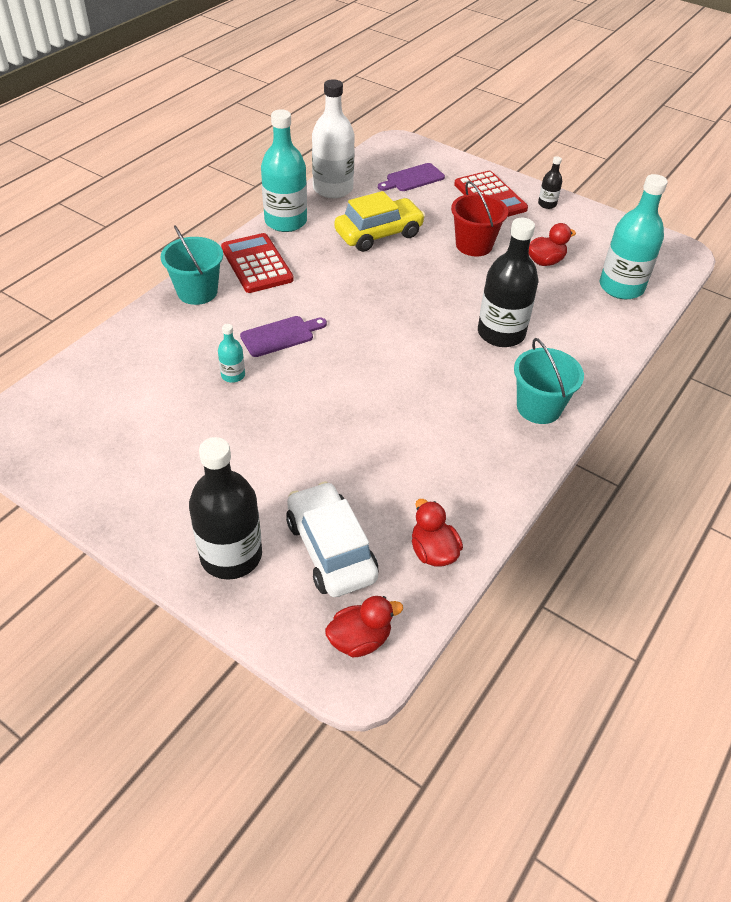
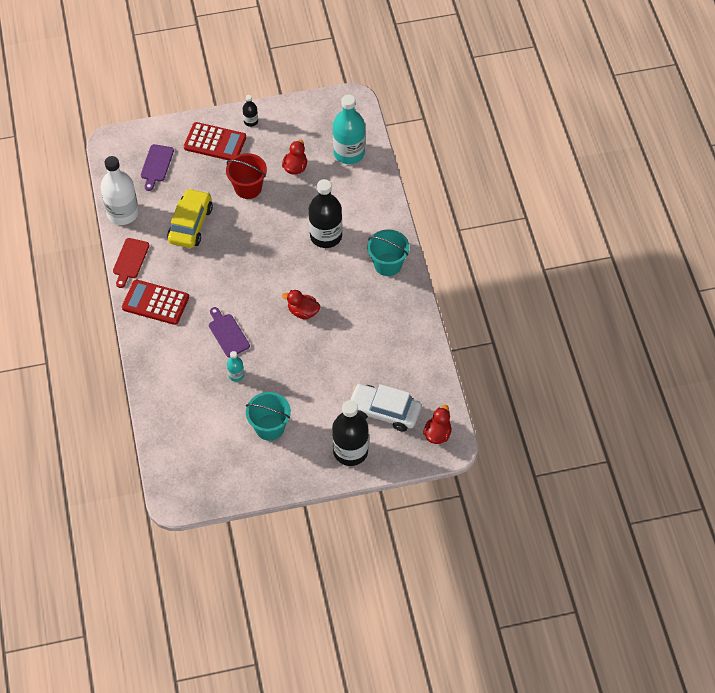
camera: 45 degrees left, 10 degrees up
turquoise bucket [161,226,223,305] -> turquoise bucket moved to [246,392,291,441]
purple cutting board [240,316,327,357] -> purple cutting board turned 45 degrees counterclockwise [209,307,250,357]
turquoise bottle [261,109,307,232] -> red cutting board [113,238,149,288]
red duck [412,499,463,567] -> red duck moved to [282,290,320,319]

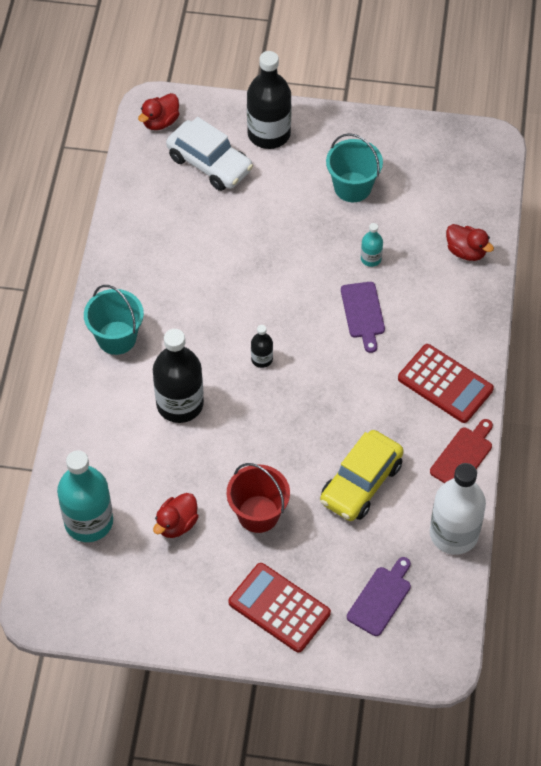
camera: 160 degrees left, 0 degrees up
black bottle [243,95,258,127] -> black bottle moved to [251,325,273,368]
red duck [282,290,320,319] -> red duck moved to [446,224,494,261]

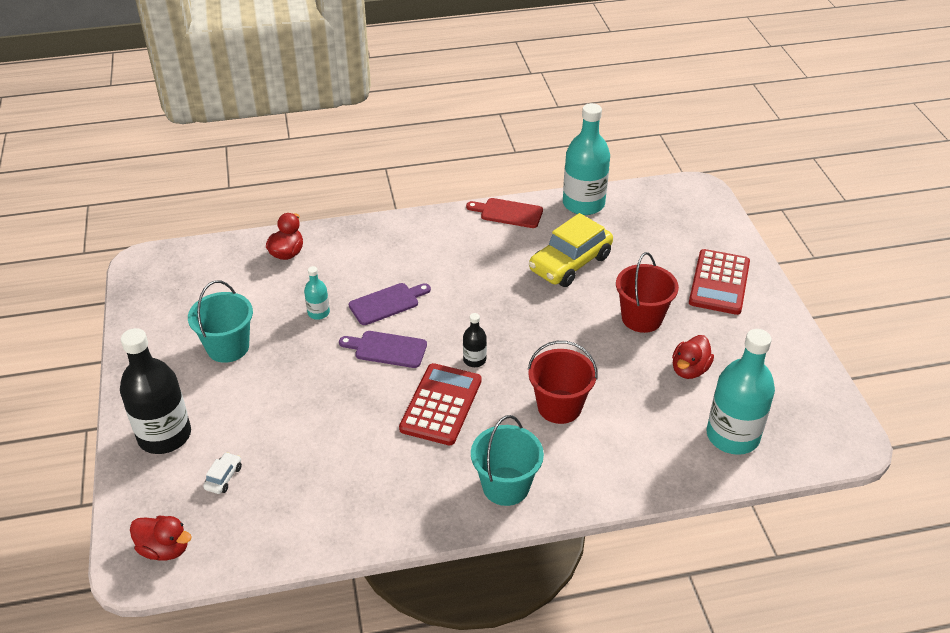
camera: 110 degrees left, 15 degrees down
black bottle [153,329,204,423] -> red bucket [528,341,598,424]
red duck [153,493,199,538] -> red duck turned 105 degrees clockwise [672,335,714,379]
white car [166,117,253,191] -> white car [203,452,242,494], size x0.41
yellow car [320,430,404,521] -> yellow car turned 120 degrees clockwise [529,213,613,287]
purple cutting board [347,557,411,636] -> purple cutting board moved to [339,331,427,368]
red calculator [398,344,494,423] -> red calculator moved to [399,363,481,445]
white bottle [430,463,486,555] -> turquoise bottle [563,103,610,215]

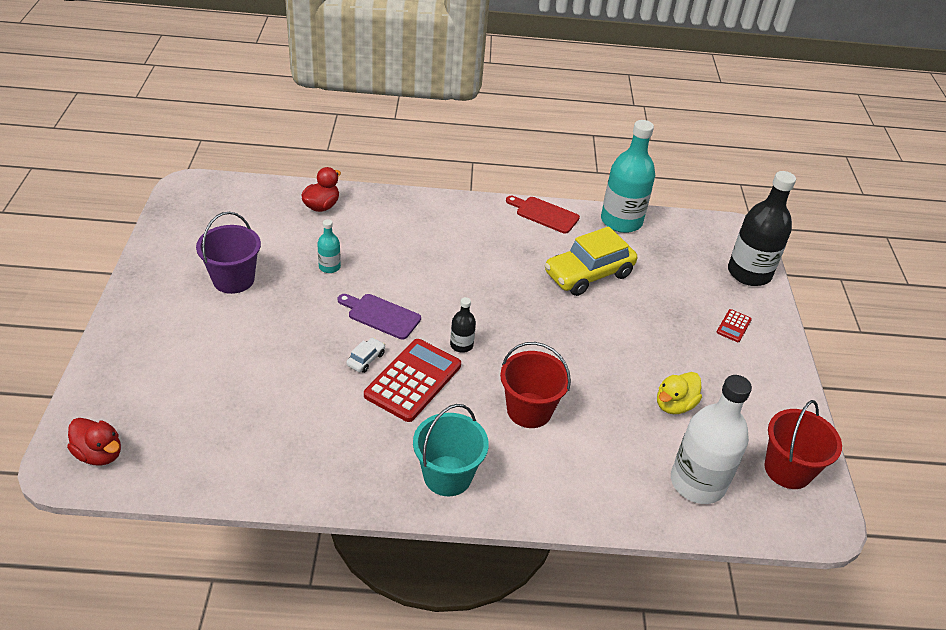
camera: 10 degrees right, 0 degrees up
black bottle [120,328,191,454] -> black bottle moved to [728,171,796,286]
turquoise bucket [188,281,253,363] -> purple bucket [196,212,261,294]
white car [203,452,242,494] -> white car moved to [347,338,385,373]
purple cutting board [349,283,431,325] -> none
red bucket [616,252,679,333] -> red bucket moved to [764,400,842,489]
red duck [672,335,714,379] -> yellow duck [657,372,702,414]
red calculator [689,249,750,315] -> red calculator [717,309,752,342], size x0.46
turquoise bottle [707,329,775,455] -> white bottle [671,375,752,504]

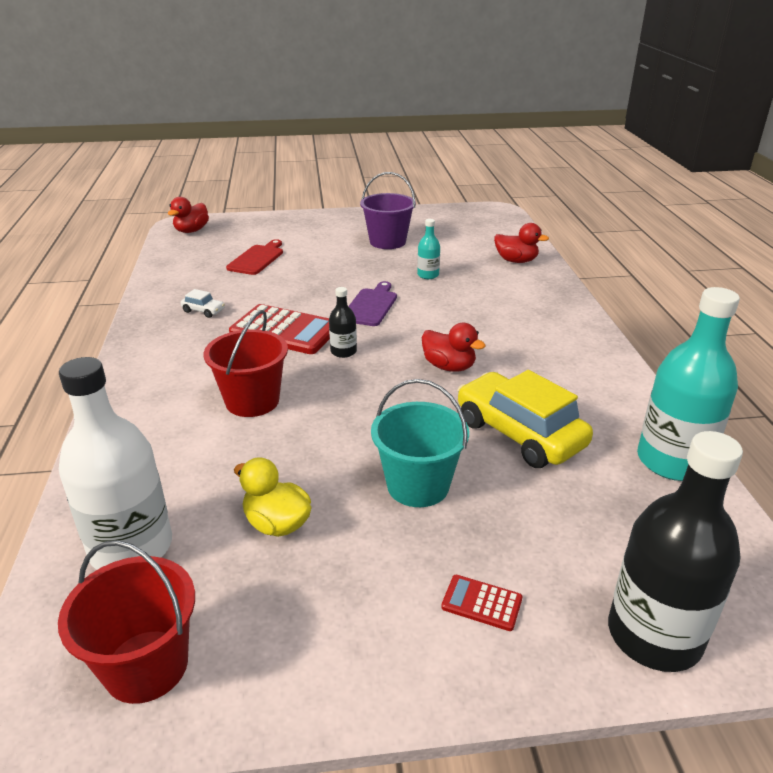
camera: 85 degrees right, 10 degrees down
white car [347,338,385,373] -> white car moved to [181,289,225,318]
turquoise bucket [413,404,489,496] -> turquoise bucket moved to [371,379,469,507]
red cutting board [506,196,580,234] -> red cutting board moved to [226,239,283,275]
none -> red duck [422,323,486,372]

